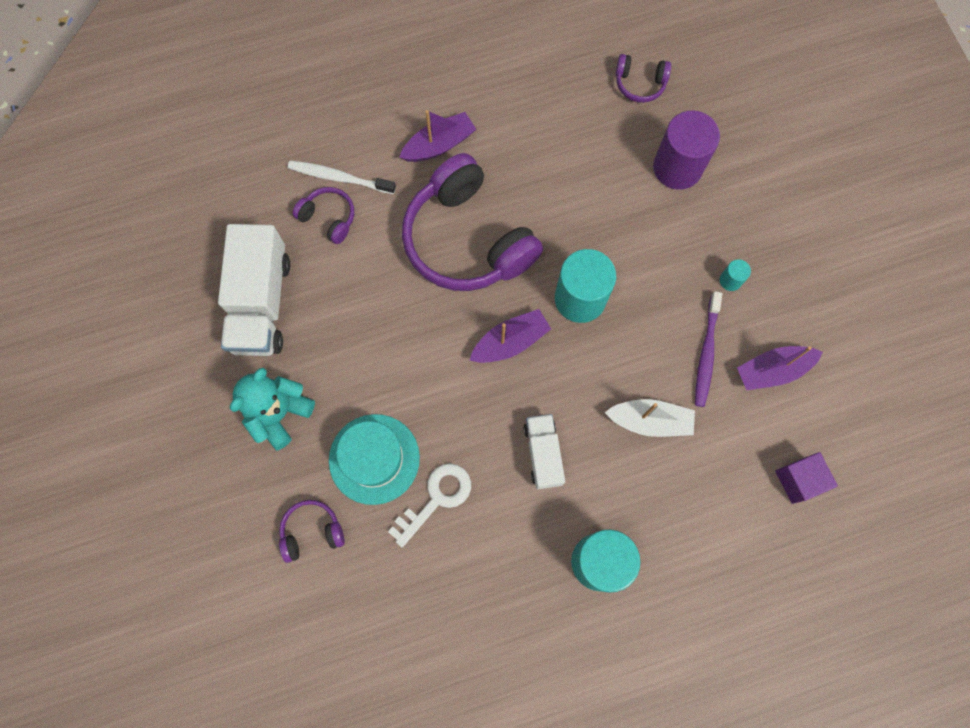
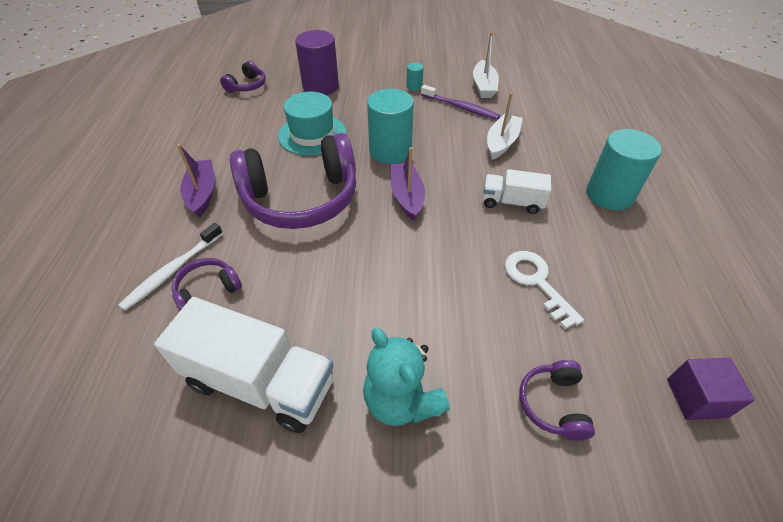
camera: 70 degrees left, 25 degrees down
turquoise hat [329,414,420,505] -> turquoise hat moved to [278,92,347,156]
purple boat [737,346,823,390] -> white boat [473,32,499,98]
purple cube [775,452,838,504] -> purple cube moved to [667,358,755,420]

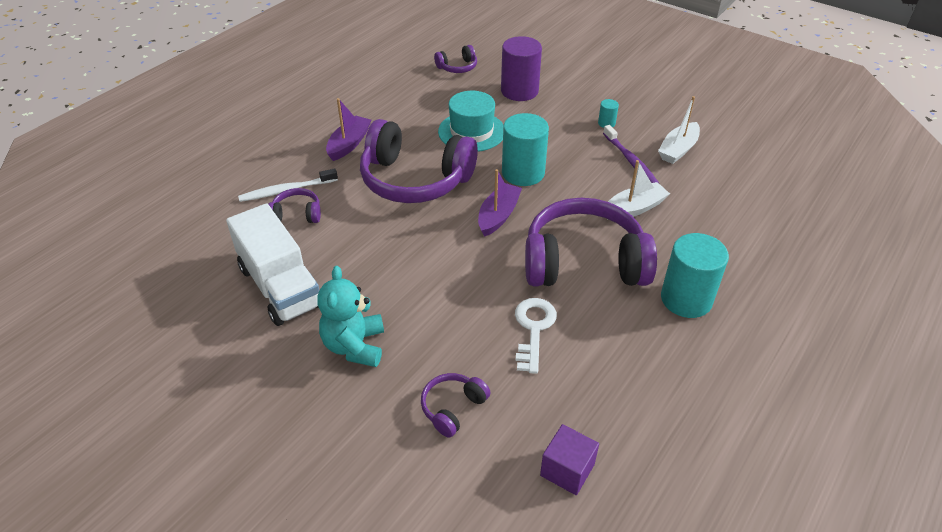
camera: 35 degrees right, 5 degrees down
white truck [483,169,551,214] -> purple headphones [525,198,657,286]

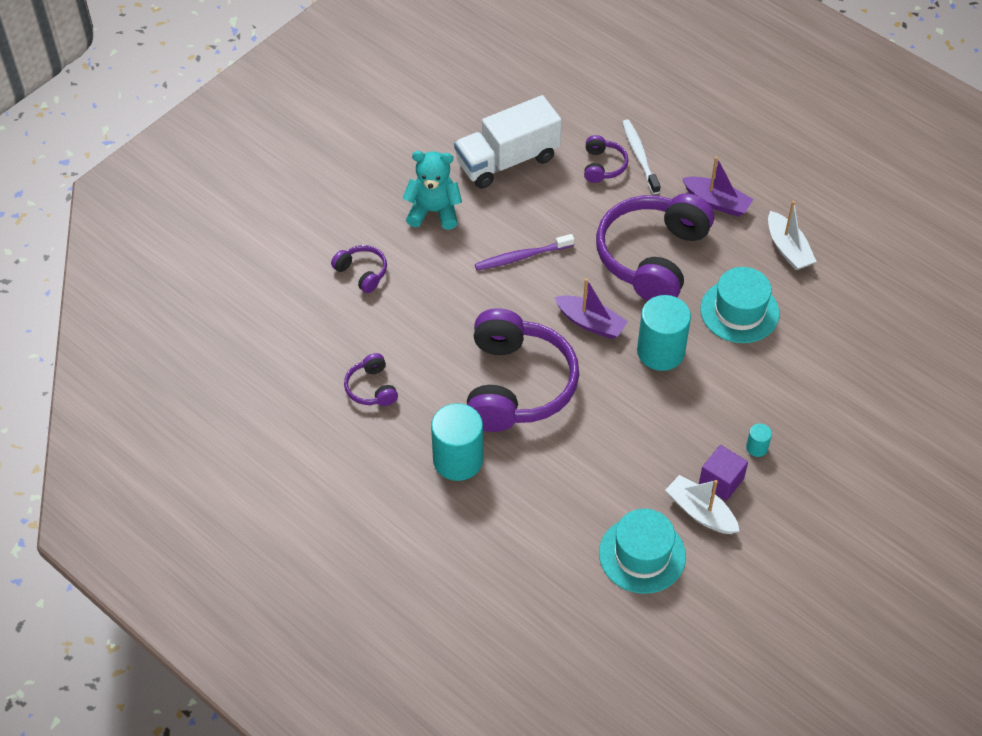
camera: 95 degrees right, 10 degrees up
purple headphones [434,45,477,73] -> purple headphones moved to [344,353,398,406]
purple cylinder [501,36,542,101] -> none
white key [515,298,557,374] -> none
purple cube [540,424,599,495] -> purple cube moved to [699,445,748,501]
purple toothbrush [603,125,659,183] -> purple toothbrush moved to [475,234,574,271]
white boat [607,160,670,220] -> white boat moved to [768,201,817,270]
none -> turquoise hat [599,509,686,594]

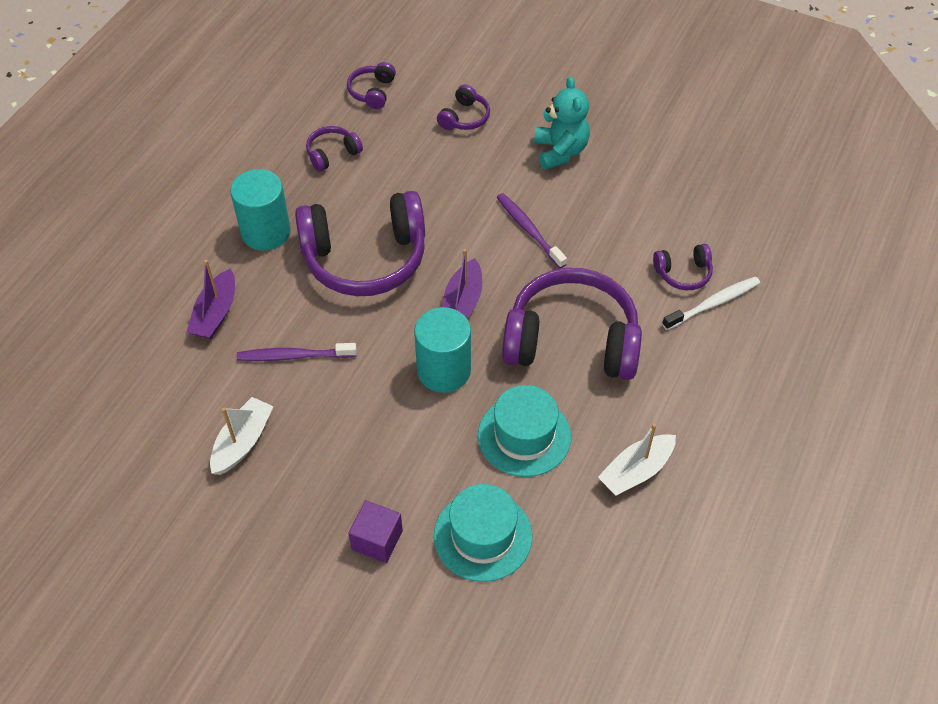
camera: 75 degrees right, 0 degrees up
white truck [454,95,562,189] -> none
turquoise hat [599,509,686,594] -> turquoise hat moved to [434,484,533,582]
purple boat [682,157,753,217] -> purple boat moved to [187,260,235,339]
purple cube [699,445,748,501] -> purple cube moved to [349,500,403,563]
turquoise cylinder [746,424,772,457] -> none
none -> purple toothbrush [237,343,357,361]
none -> purple headphones [347,62,396,109]

